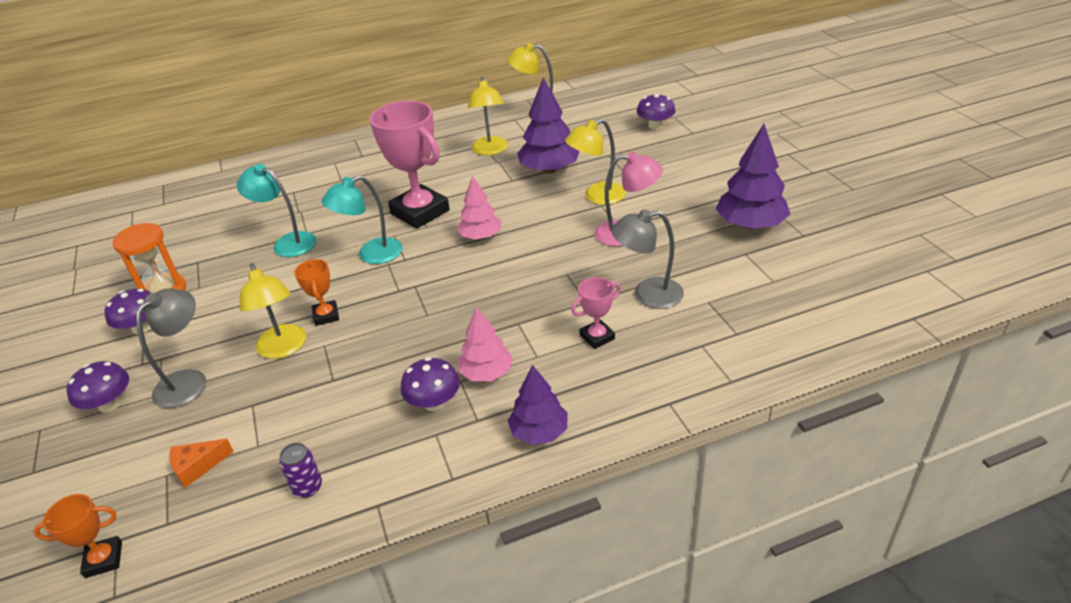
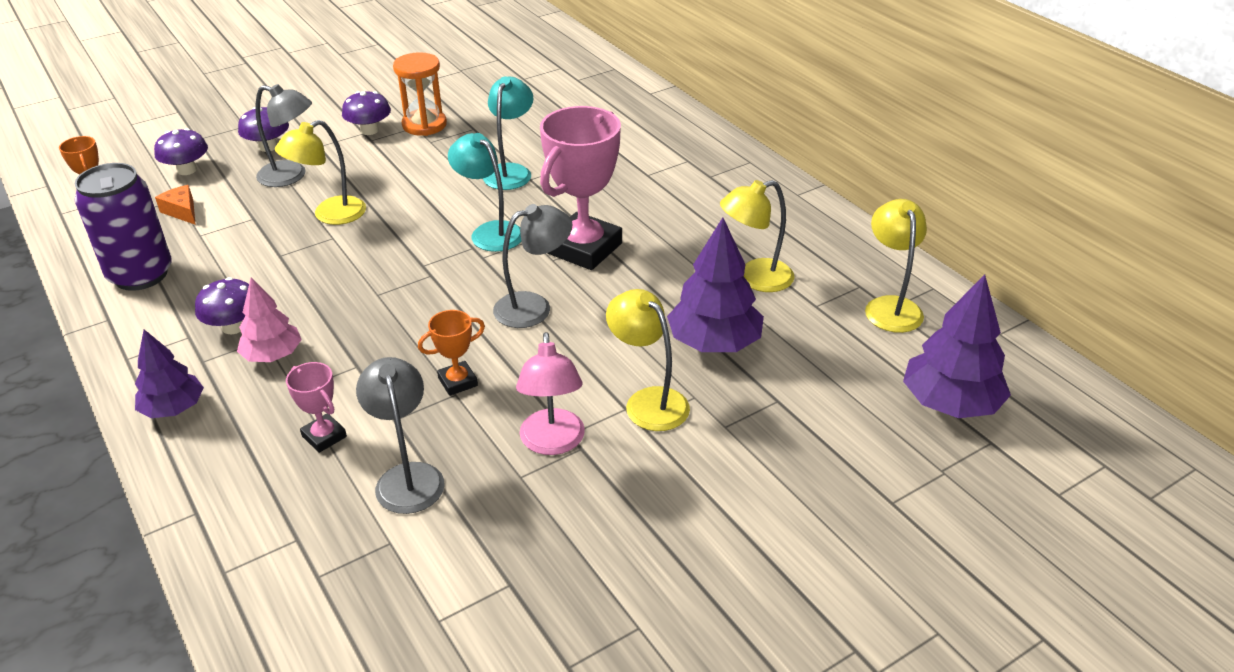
camera: 75 degrees right, 0 degrees up
purple can [279,443,322,498] -> purple can [75,163,172,291], size x2.32
orange trophy [294,259,339,326] -> orange trophy moved to [418,310,485,396]
pink tree [457,176,501,240] -> grey lamp [493,204,572,328]
purple mushroom [637,93,676,130] -> purple mushroom moved to [154,128,208,175]
purple tree [716,124,790,230] -> purple tree moved to [903,274,1011,418]

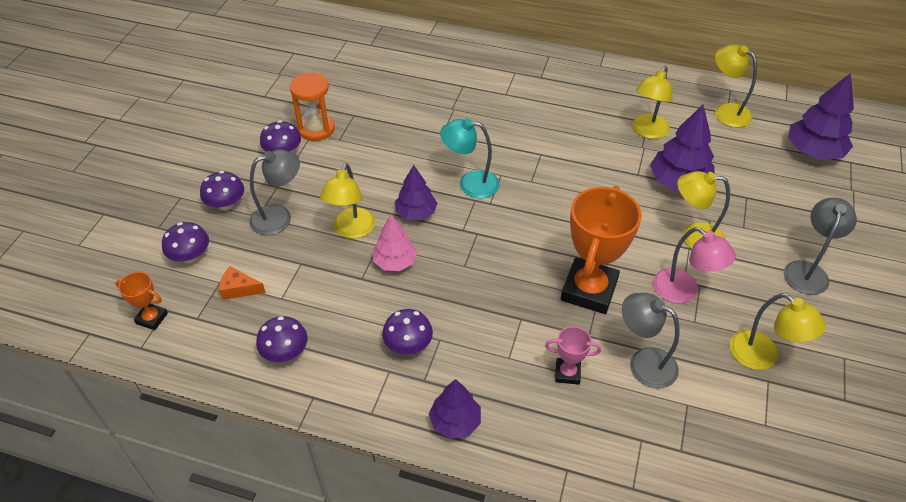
camera: 40 degrees left, 10 degrees up
purple can [75,163,172,291] -> purple mushroom [256,316,308,362]
pink tree [237,278,302,362] -> pink tree moved to [373,215,417,271]
orange trophy [418,310,485,396] -> orange trophy [561,186,642,314], size x2.11
turquoise lamp [483,76,533,190] -> none
grey lamp [493,204,572,328] -> grey lamp moved to [784,198,857,295]
pink trophy [540,106,622,270] -> none
none -> purple tree [395,165,437,220]
none -> yellow lamp [730,293,826,370]

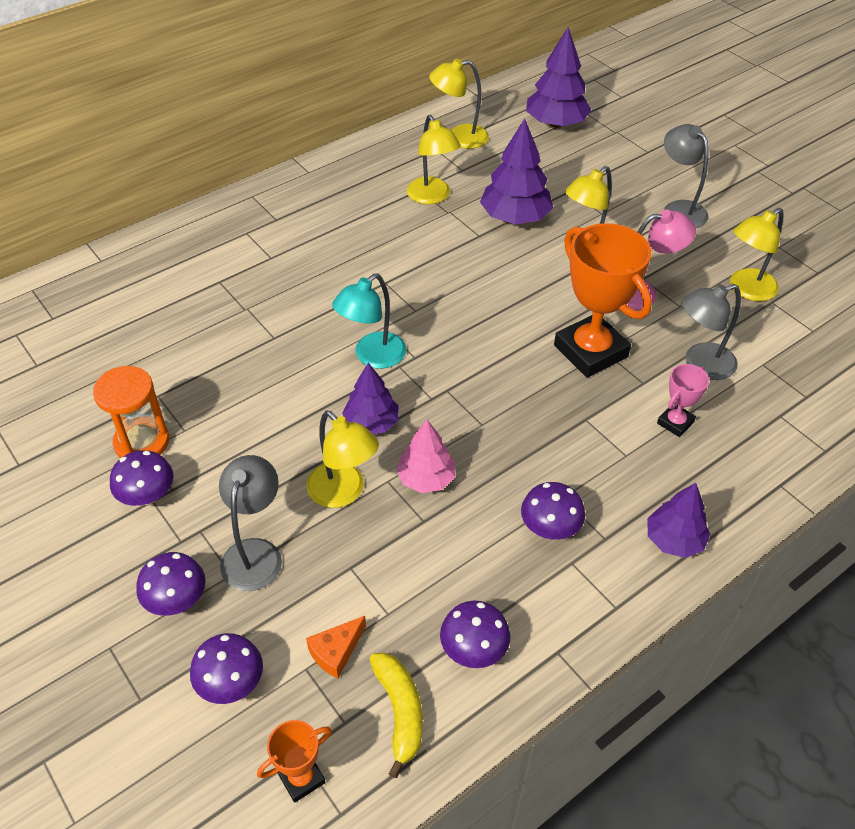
camera: 55 degrees left, 0 degrees up
yellow lamp [730,293,826,370] -> yellow lamp turned 150 degrees clockwise [730,208,784,301]
none -> yellow banana [370,653,423,778]

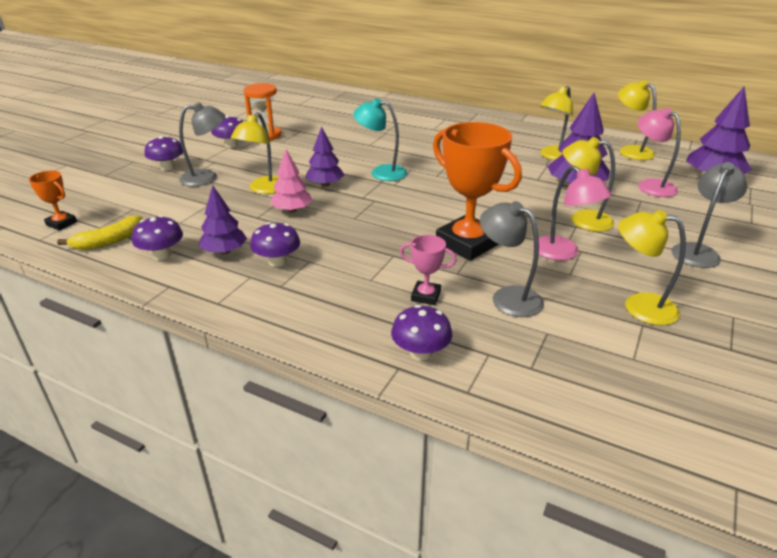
camera: 65 degrees right, 15 degrees down
purple mushroom [190,633,263,704] -> purple mushroom moved to [391,305,452,360]
orange cheese [306,616,366,679] -> none
orange trophy [554,223,652,378] -> orange trophy turned 75 degrees counterclockwise [433,122,522,261]
purple tree [647,483,710,558] -> purple tree moved to [199,185,247,254]
none -> pink lamp [638,108,681,197]

